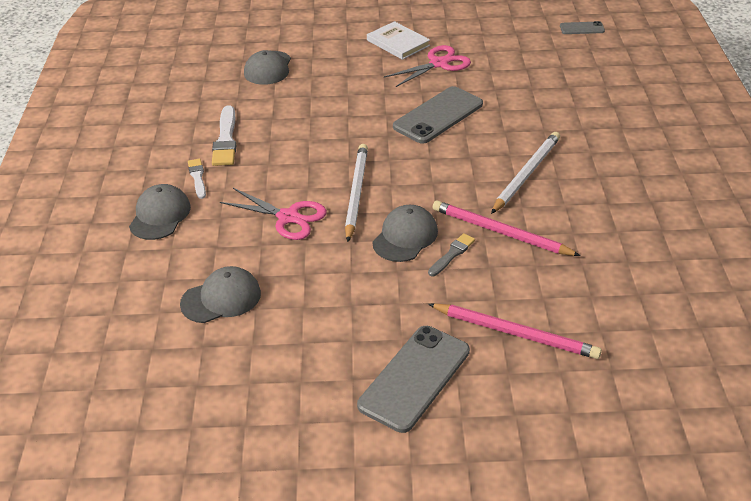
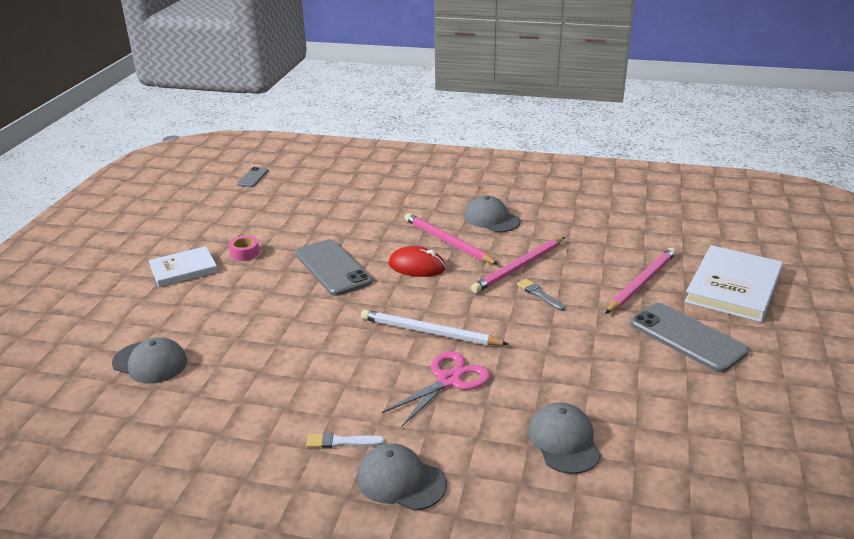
camera: 75 degrees left, 10 degrees down
white brush [212,105,236,166] -> none
grey cap [372,205,438,262] -> grey cap moved to [464,195,520,232]
pink scissors [384,45,471,87] -> pink tape [228,236,260,261]
white pencil [491,132,560,214] -> pink pencil [404,213,499,265]
none -> red mouse [389,246,446,277]
none -> white book [684,245,783,322]

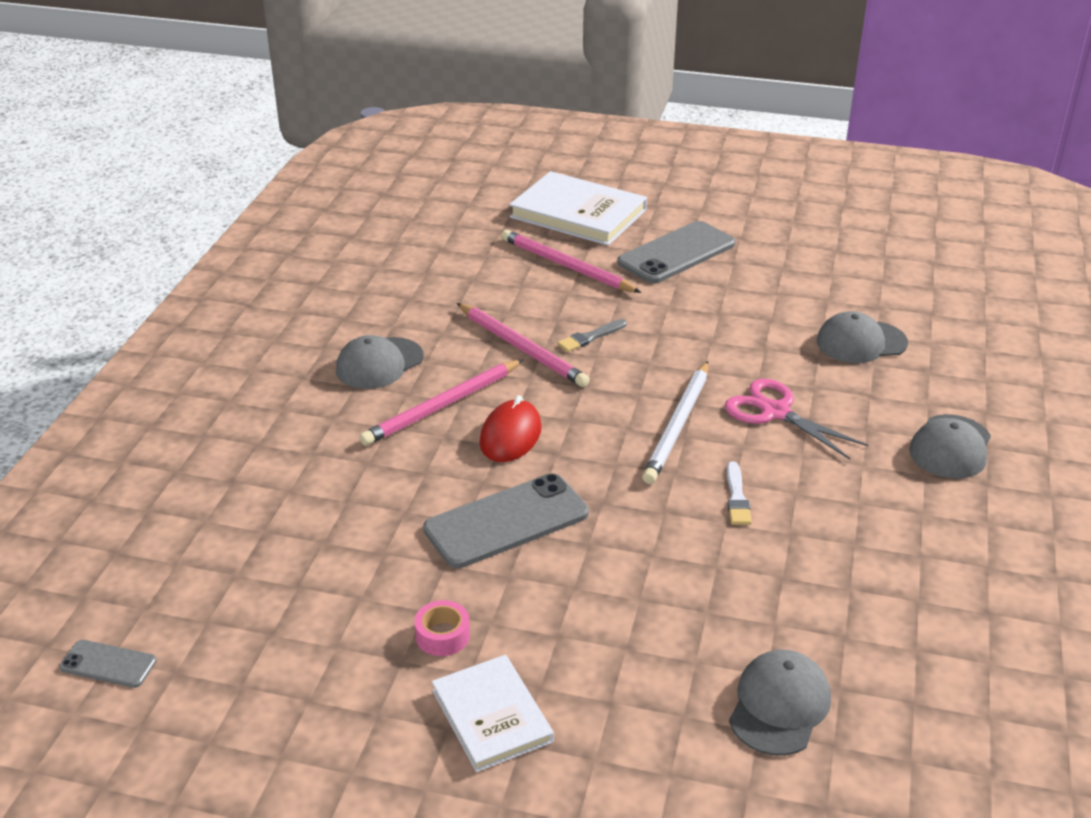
camera: 90 degrees left, 5 degrees up
white brush [306,433,385,448] -> white brush moved to [727,461,752,525]

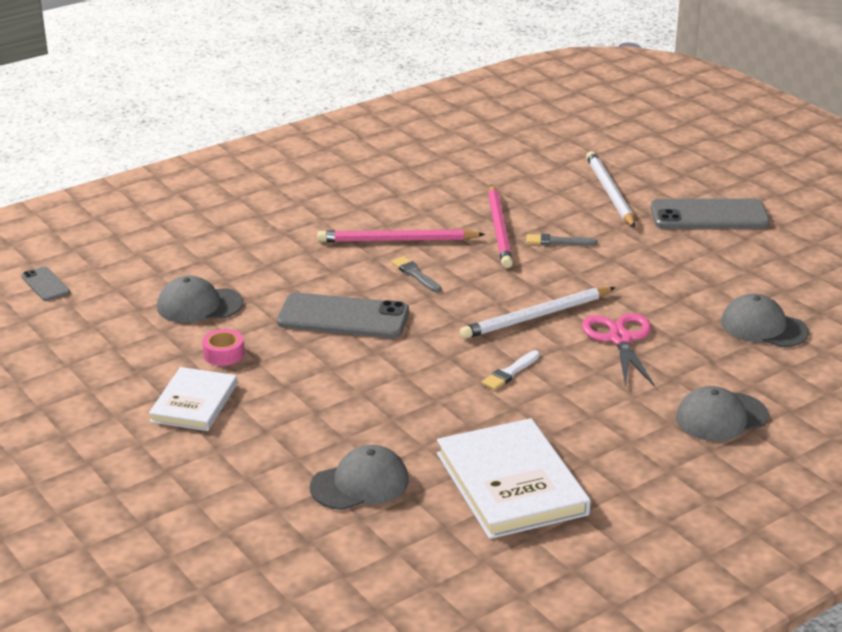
camera: 40 degrees right, 5 degrees down
grey cap [336,335,424,389] -> grey cap moved to [157,275,243,323]
red mouse [480,395,542,462] -> grey brush [391,256,441,292]
pink pencil [501,230,641,293] -> white pencil [586,151,635,228]
white book [509,171,647,246] -> white book moved to [437,418,591,539]

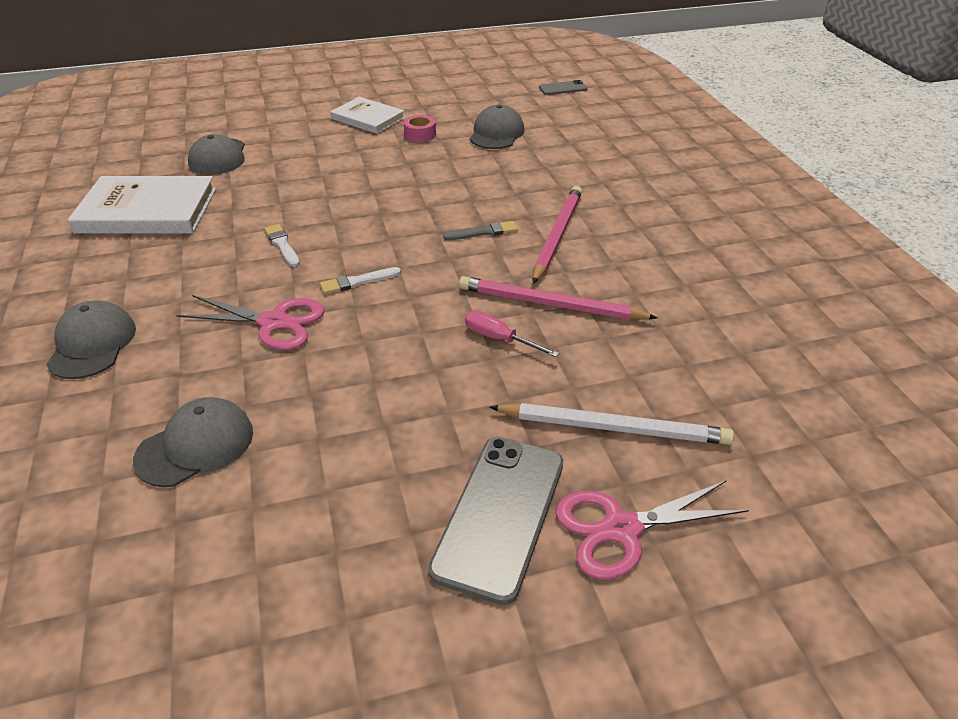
camera: 110 degrees right, 10 degrees up
grey phone [277,293,409,338] -> none
white pencil [460,287,615,339] -> white brush [320,267,401,294]
grey brush [526,234,597,246] -> pink screwdriver [465,311,559,357]
none -> pink scissors [555,480,749,579]

